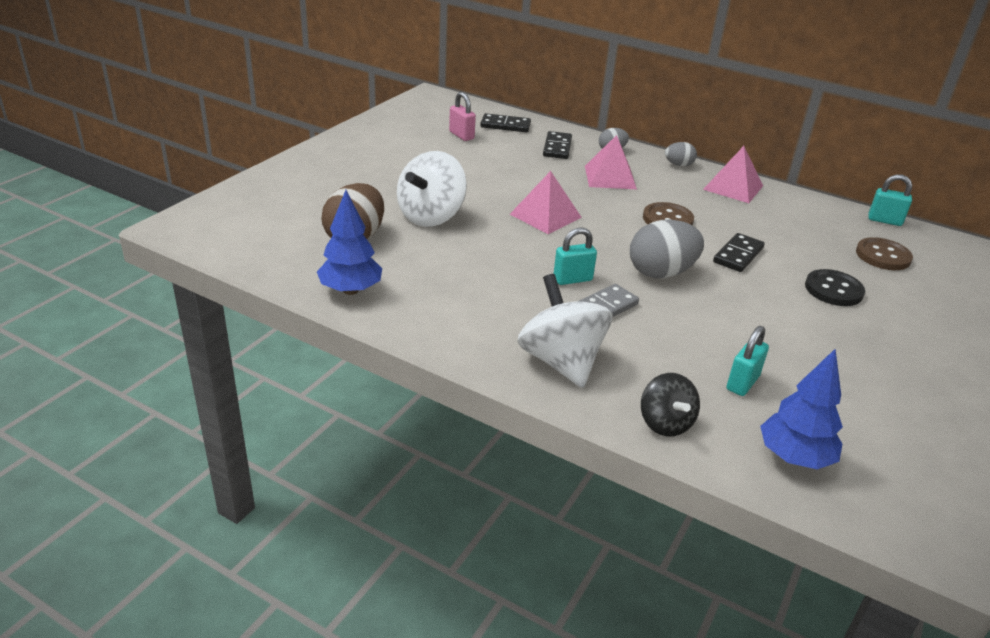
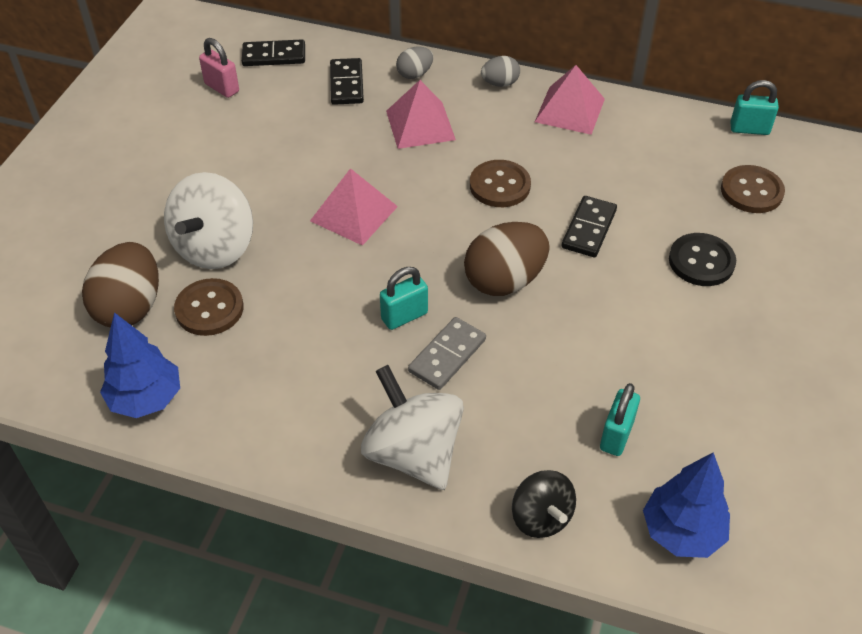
camera: 10 degrees left, 15 degrees up
grey egg [630,220,704,279] -> brown egg [464,222,550,296]
none -> brown button [174,278,244,336]

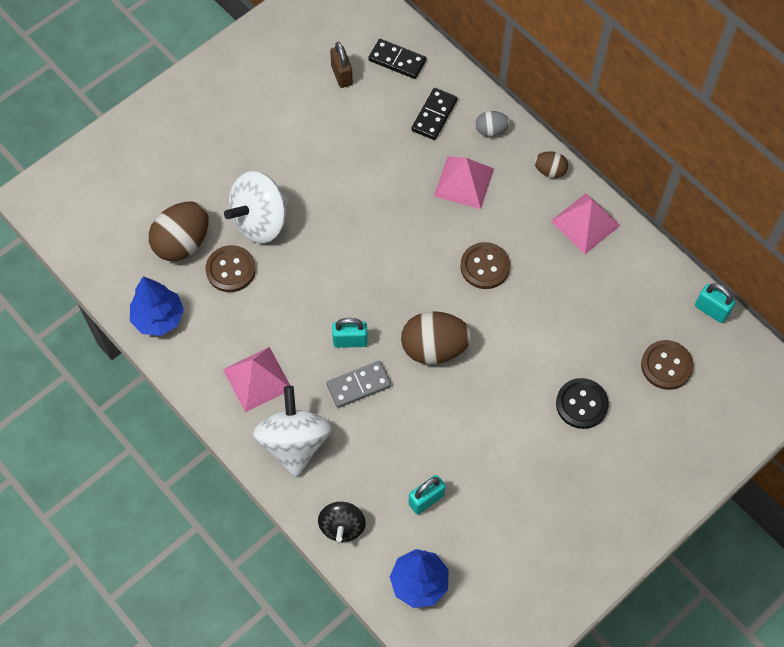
camera: 30 degrees right, 15 degrees up
pink padlock [199,38,239,98] -> brown padlock [330,42,353,88]
pink pyramid [310,168,398,246] -> pink pyramid moved to [223,347,291,412]
grey egg [481,56,520,87] -> brown egg [534,151,568,178]
black domino [562,196,617,257] -> none

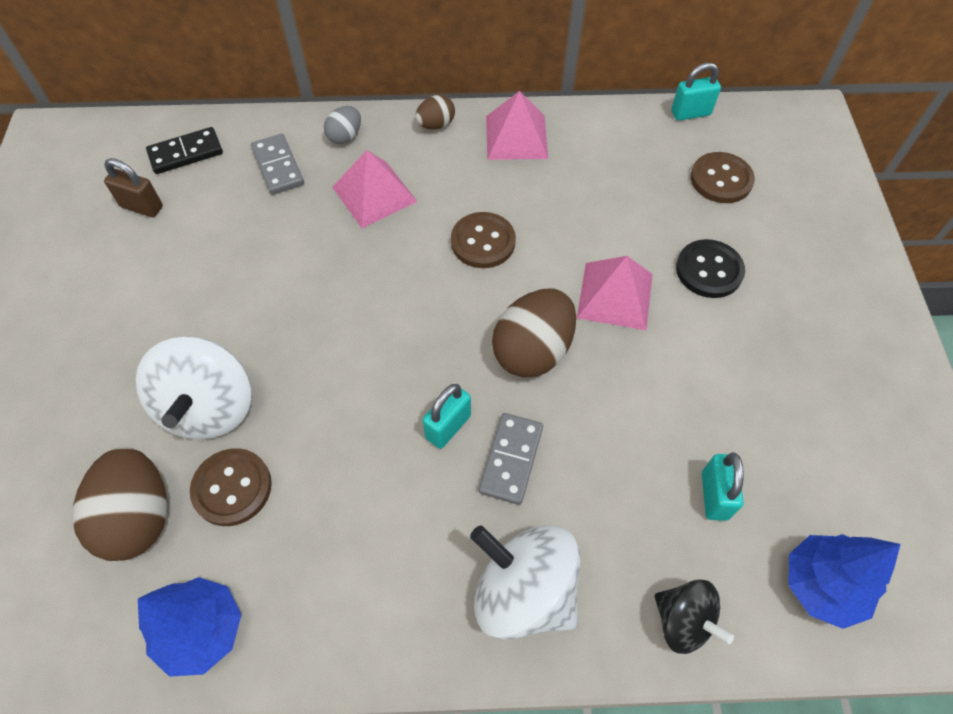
camera: 50 degrees left, 5 degrees down
pink pyramid [223,347,291,412] -> pink pyramid moved to [577,256,653,330]
black domino [411,88,458,140] -> grey domino [251,134,304,195]

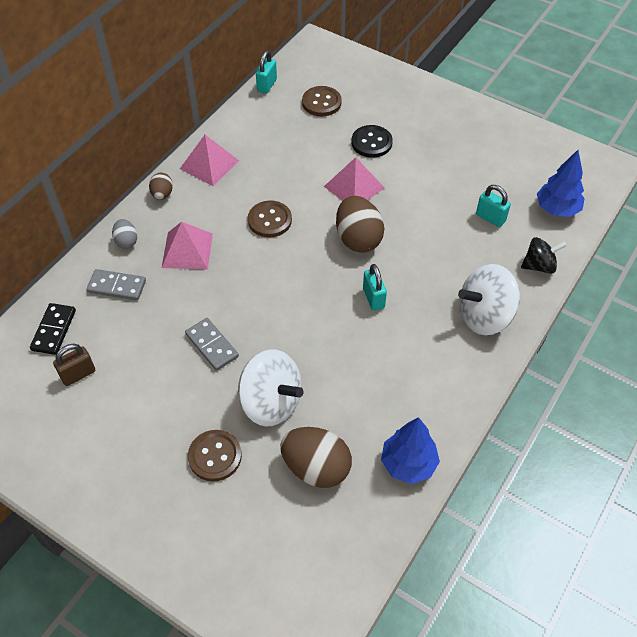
camera: 55 degrees left, 5 degrees down
brown button [190,448,272,526] -> brown button moved to [188,430,242,482]
grey domino [479,413,543,505] -> grey domino moved to [185,318,239,371]

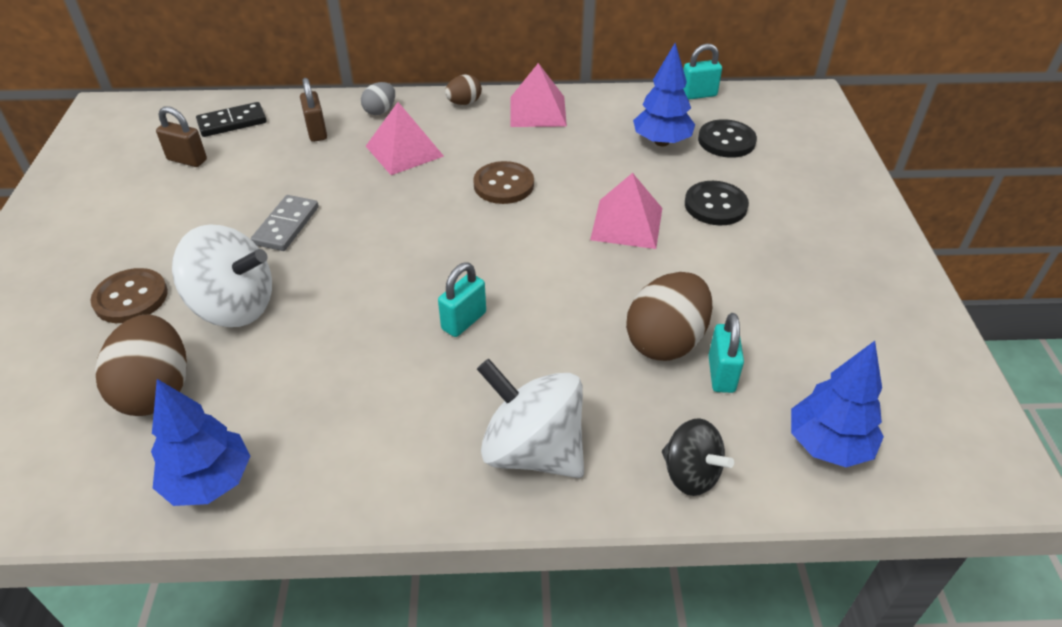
camera: 55 degrees right, 10 degrees down
grey domino [87,269,146,301] -> brown padlock [300,78,327,142]
white spinning top [238,349,304,426] -> white spinning top turned 75 degrees counterclockwise [172,224,272,327]
brown button [302,86,342,116] -> black button [698,119,757,158]
brown egg [336,195,384,253] -> brown egg moved to [626,272,712,361]
none -> blue tree [633,43,695,146]

